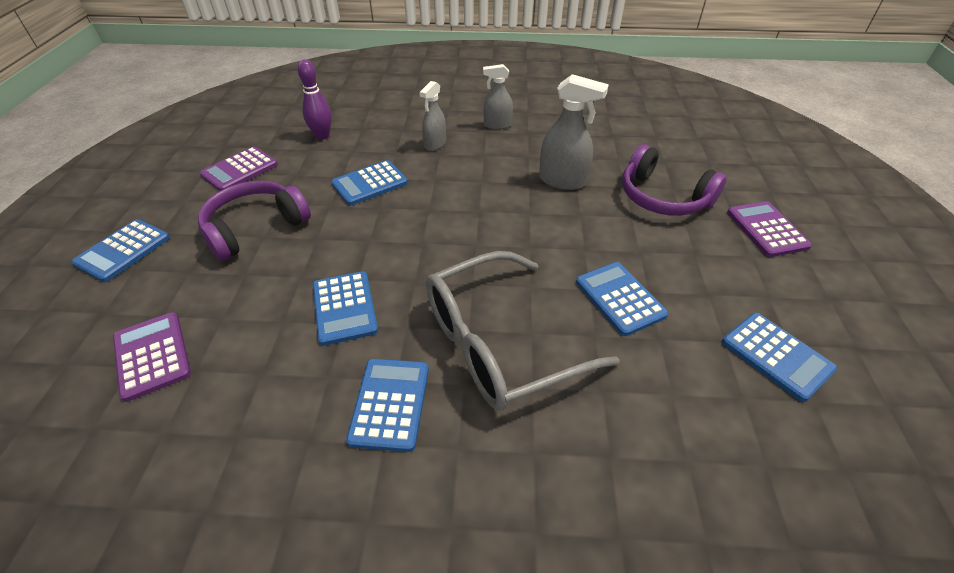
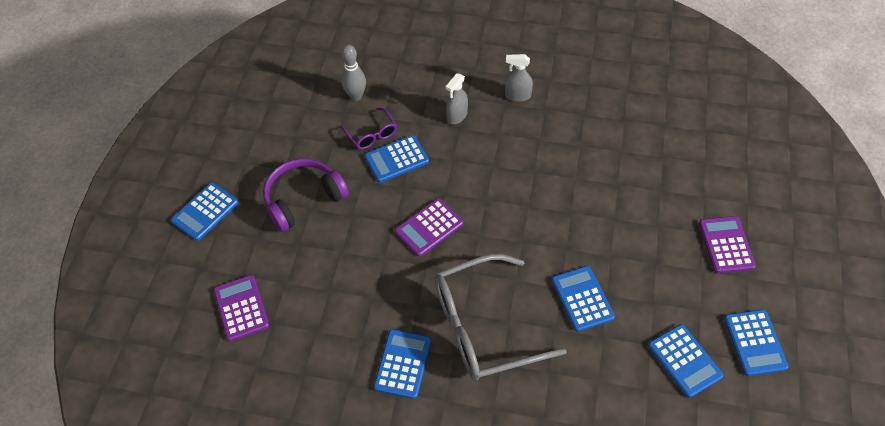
camera: 10 degrees right, 10 degrees up
purple calculator [200,146,278,191] -> purple calculator moved to [395,198,463,257]
purple bowling pin [297,59,332,140] -> grey bowling pin [341,45,366,101]
blue calculator [313,271,378,346] -> blue calculator moved to [724,309,789,376]
grey spray bottle [539,74,609,190] -> none
purple headphones [622,144,726,216] -> none
none -> purple glasses [340,108,397,150]

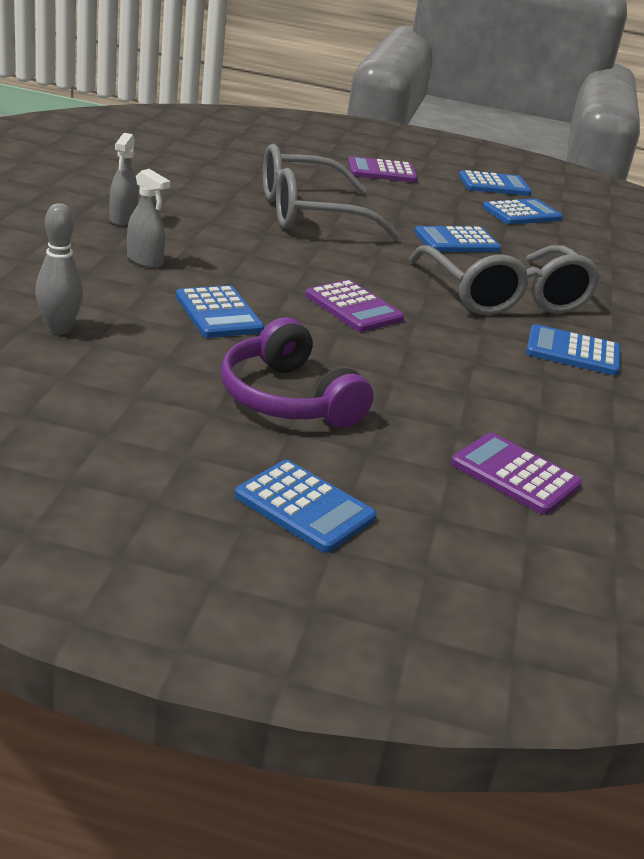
camera: 95 degrees left, 25 degrees down
purple calculator [214,275,269,341] -> purple calculator turned 60 degrees clockwise [451,433,582,515]
purple glasses [340,108,397,150] -> none
none -> grey glasses [263,144,400,241]

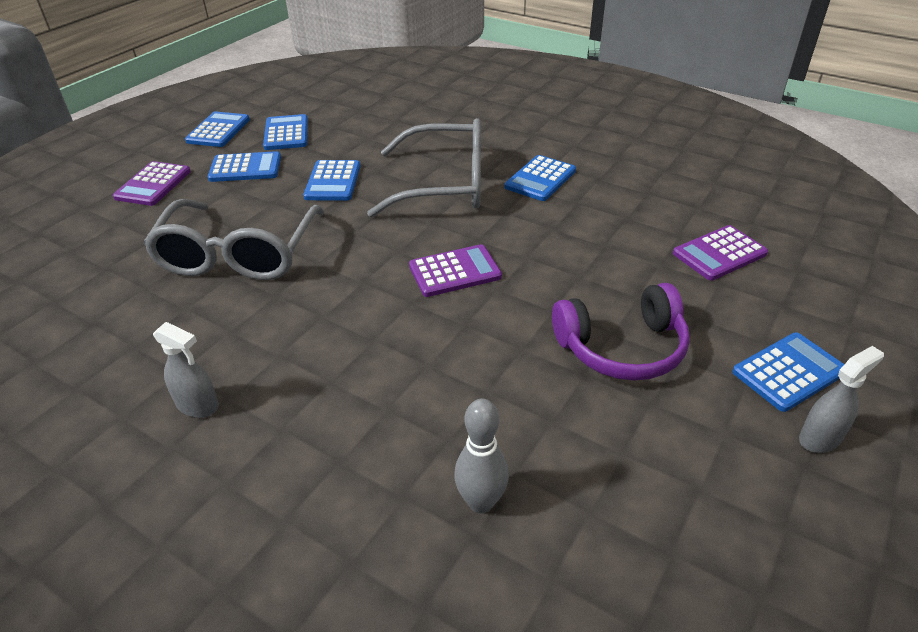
camera: 65 degrees left, 10 degrees up
grey spray bottle [127,169,170,268] -> grey spray bottle moved to [799,346,884,453]
blue calculator [176,285,264,338] -> blue calculator moved to [208,151,281,182]

